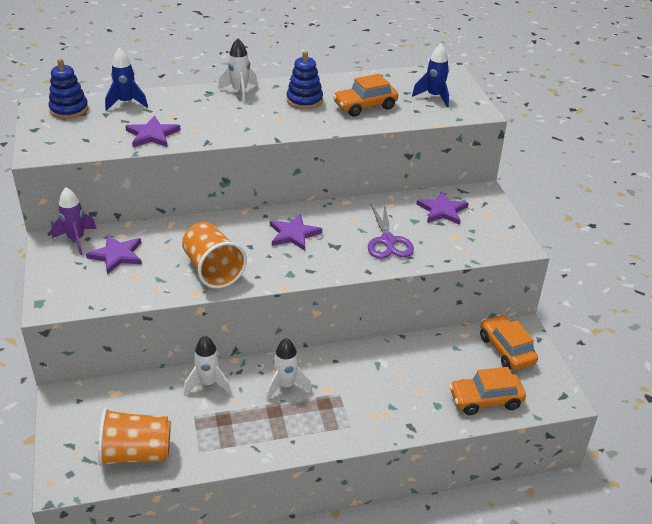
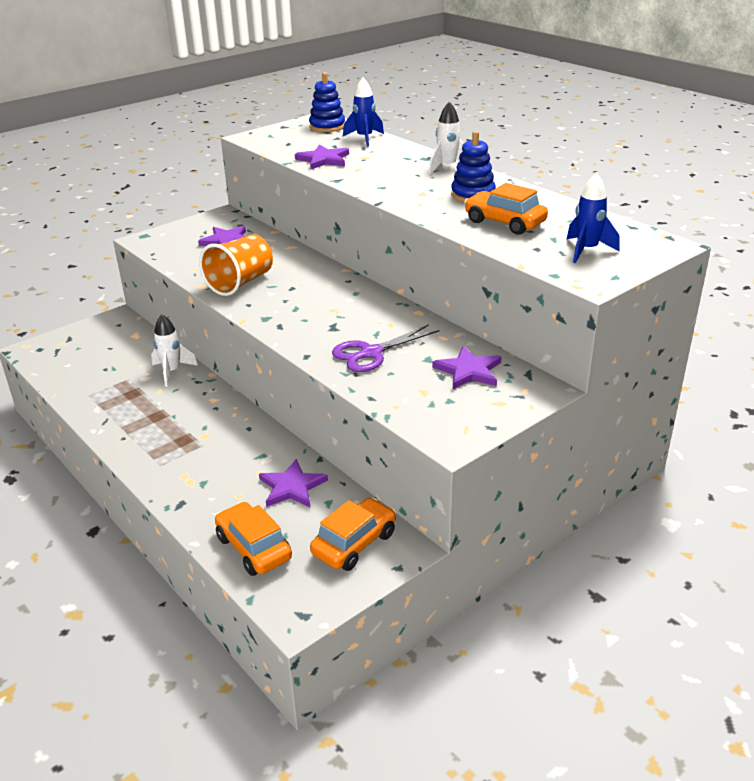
camera: 65 degrees right, 5 degrees down
purple rocket [51,187,97,255] -> none
orange cup [98,408,171,467] -> none
white rocket [266,338,312,401] -> none
purple star [270,214,322,251] -> purple star moved to [259,459,328,507]

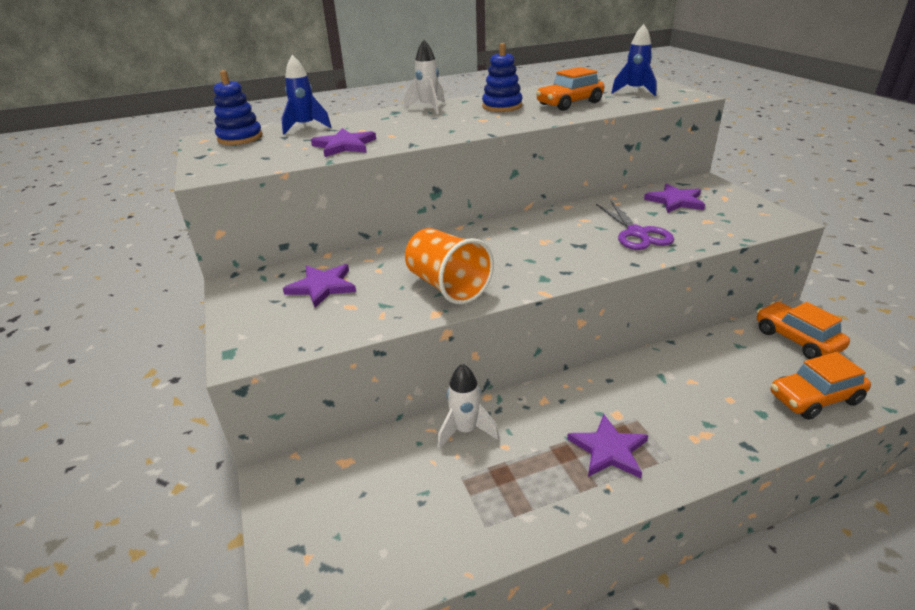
camera: 70 degrees left, 0 degrees up
purple star [259,459,328,507] -> purple star moved to [567,414,648,478]

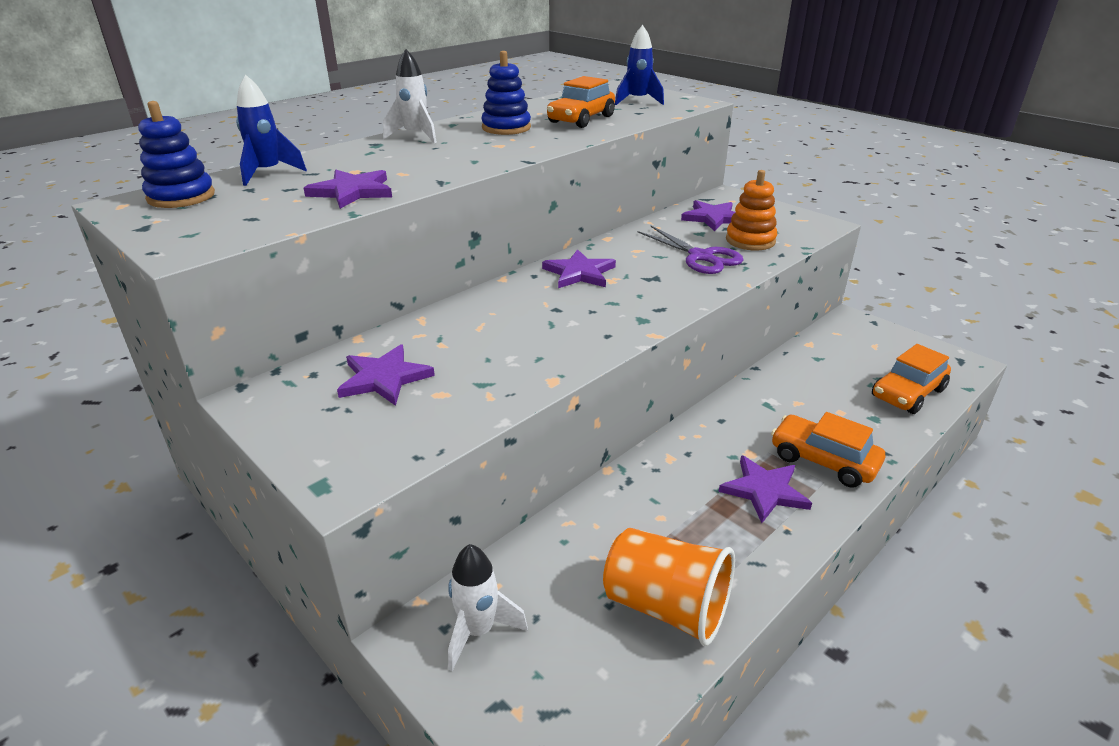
camera: 25 degrees left, 0 degrees up
orange cup [405,228,494,304] -> orange cup moved to [603,528,735,646]
white rocket [438,363,499,449] -> white rocket moved to [448,544,528,671]
orange car [757,302,850,359] -> orange car moved to [771,412,885,488]
none -> purple star [542,249,616,288]
none -> orange stacking toy [726,170,777,250]

